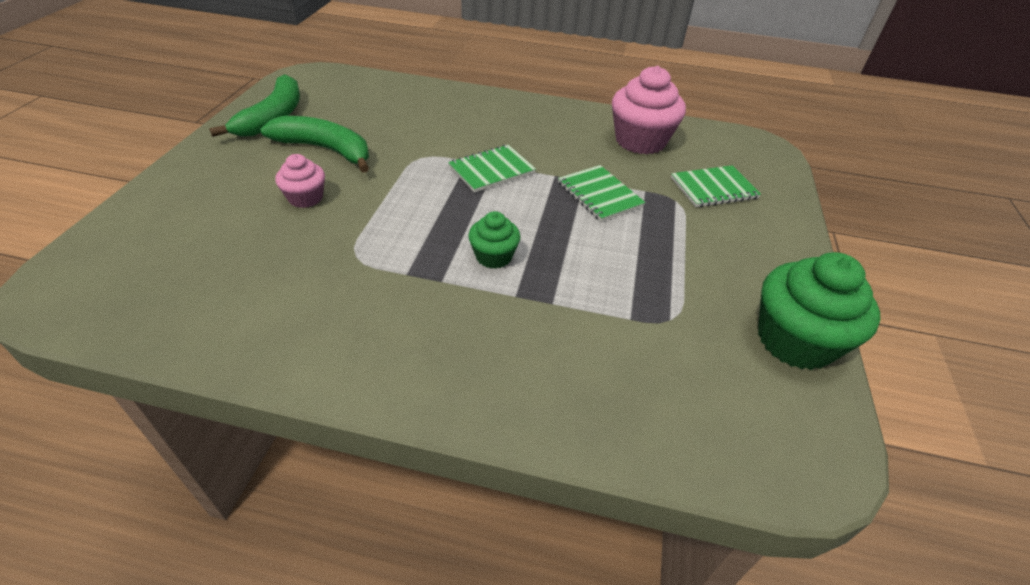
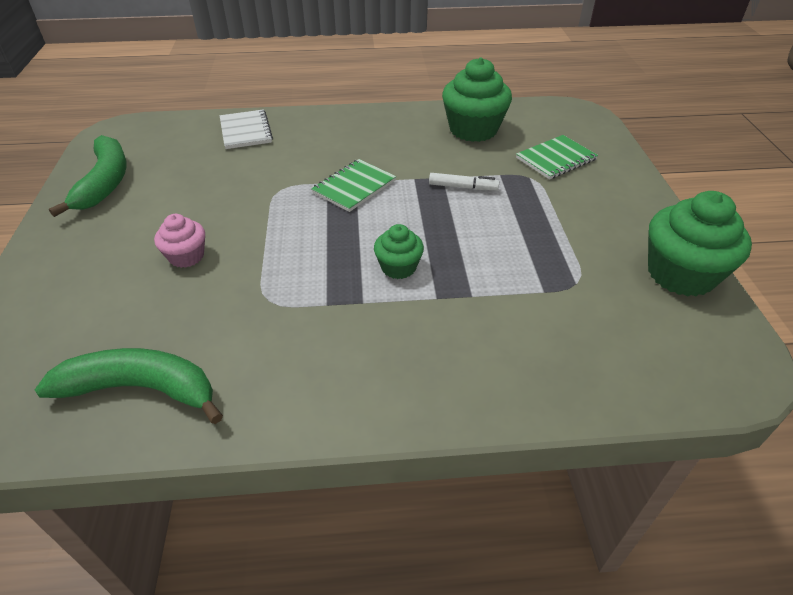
camera: 15 degrees left, 0 degrees up
green banana [260,116,369,172] -> green banana moved to [35,348,223,424]
green notebook [558,165,646,222] -> white marker [429,173,499,191]
pink cupcake [612,66,686,154] -> green cupcake [442,58,512,142]
none -> white notebook [220,109,273,149]

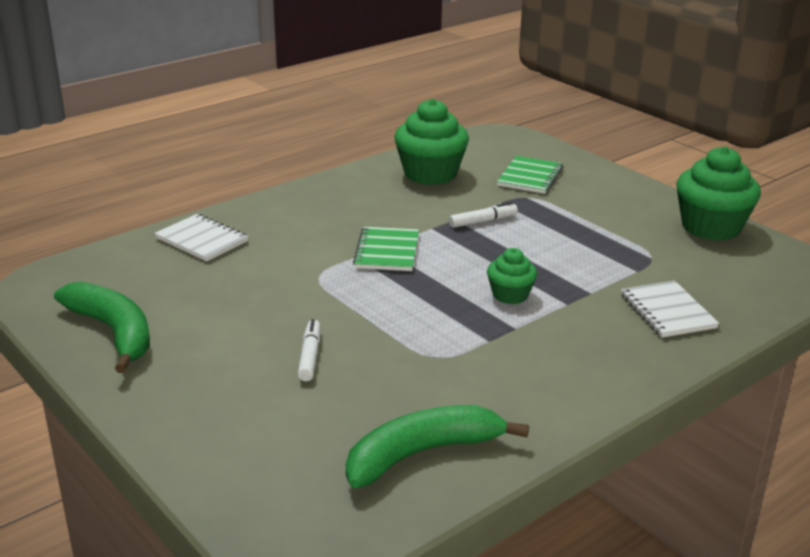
camera: 35 degrees left, 15 degrees down
pink cupcake [154,214,205,268] -> white marker [298,319,320,381]
none -> white notebook [621,281,719,338]

